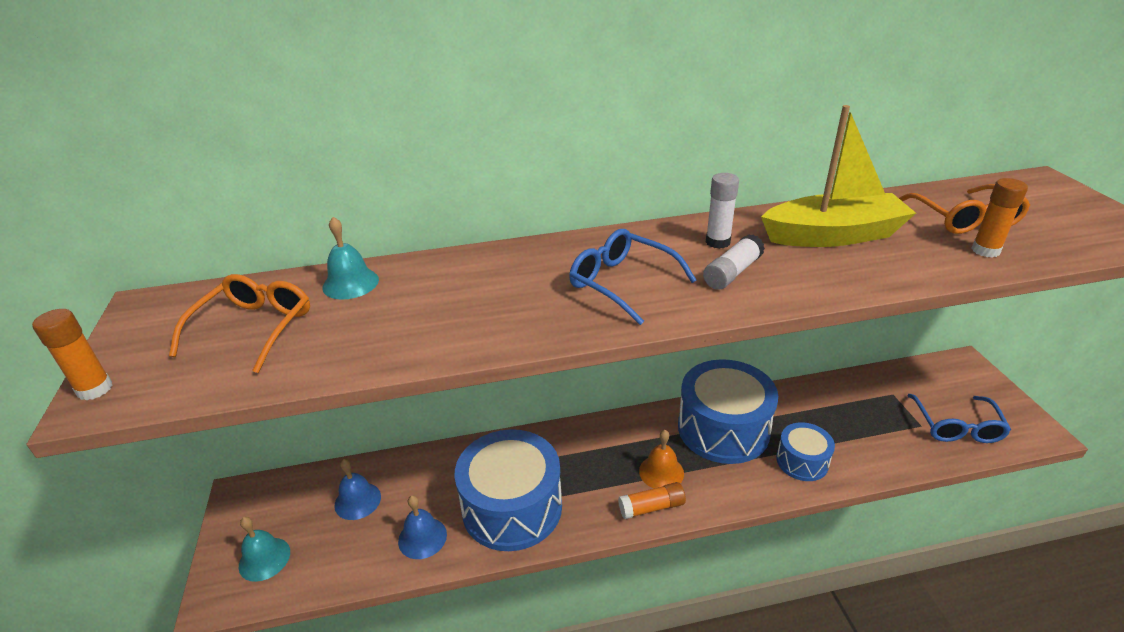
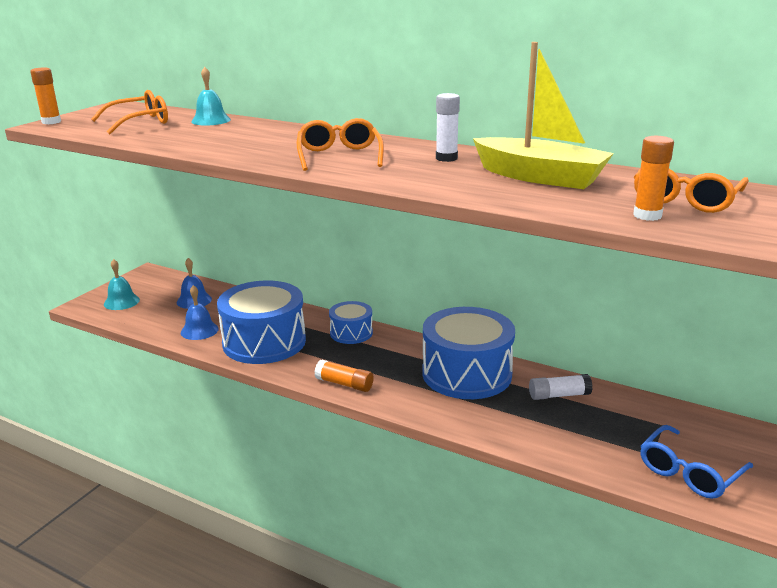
camera: 40 degrees right, 10 degrees down
blue glasses [569,229,696,325] -> orange glasses [297,118,384,171]
orange bell [639,430,684,488] -> none
white glue stick [703,234,765,290] -> white glue stick moved to [529,374,593,400]
blue drum [776,422,835,481] -> blue drum moved to [329,301,373,344]

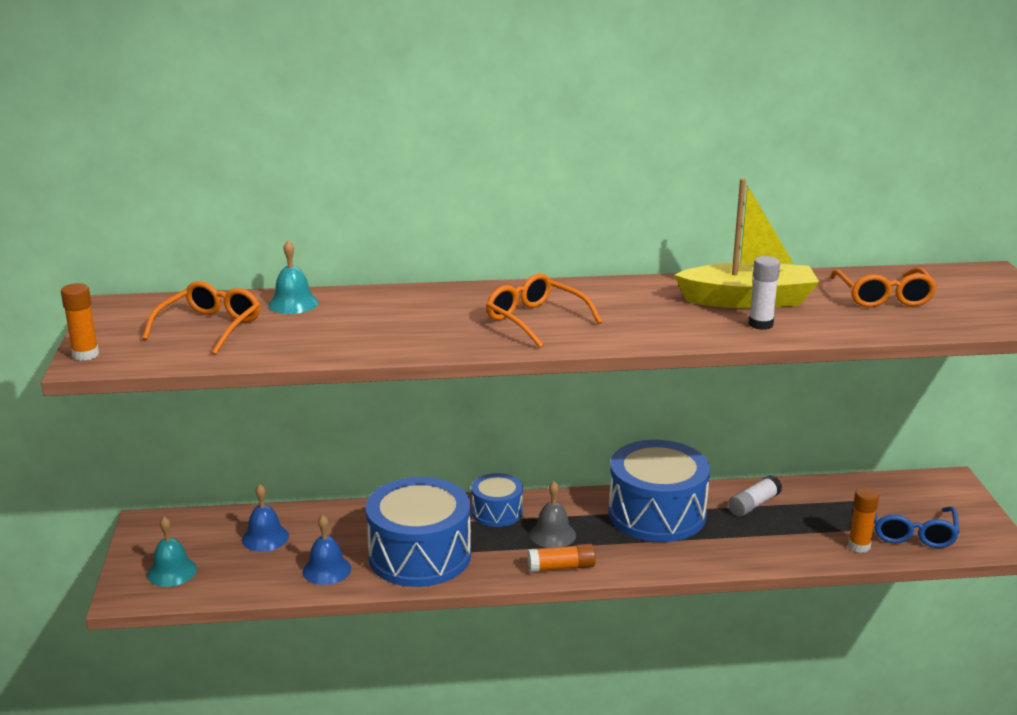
camera: 35 degrees left, 0 degrees up
white glue stick [436,93,460,162] -> white glue stick moved to [749,256,780,330]
orange glue stick [633,136,674,221] -> orange glue stick moved to [848,487,879,553]
none -> grey bell [530,481,576,548]

